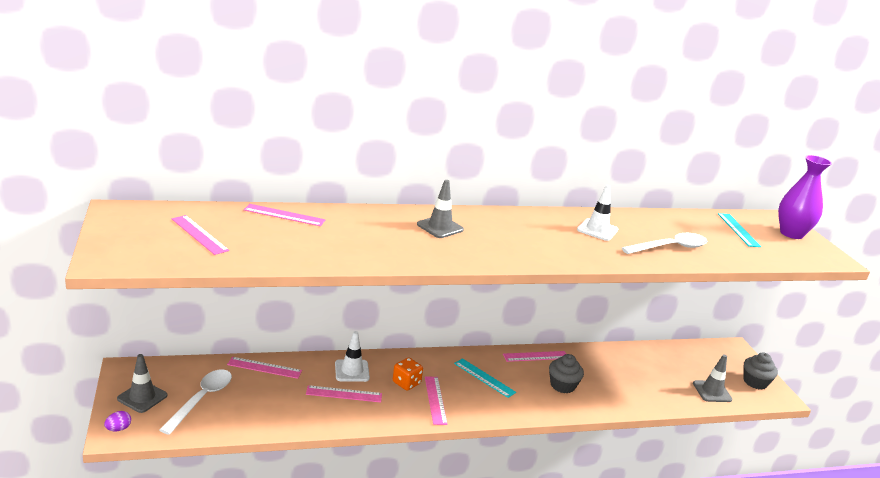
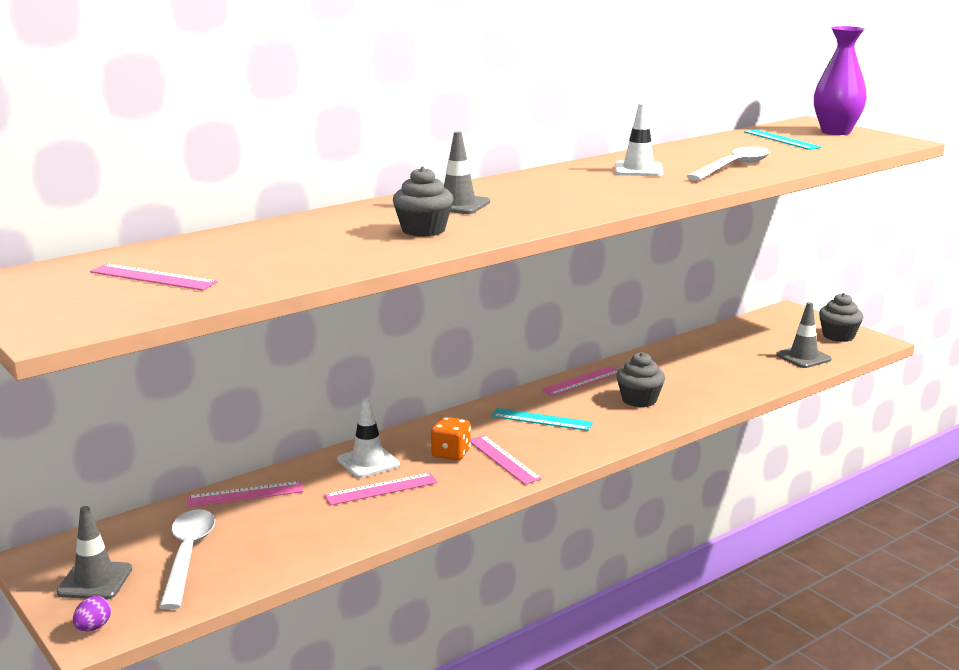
camera: 20 degrees left, 5 degrees down
pink ruler [244,204,326,226] -> none
none -> grey cupcake [393,167,453,237]

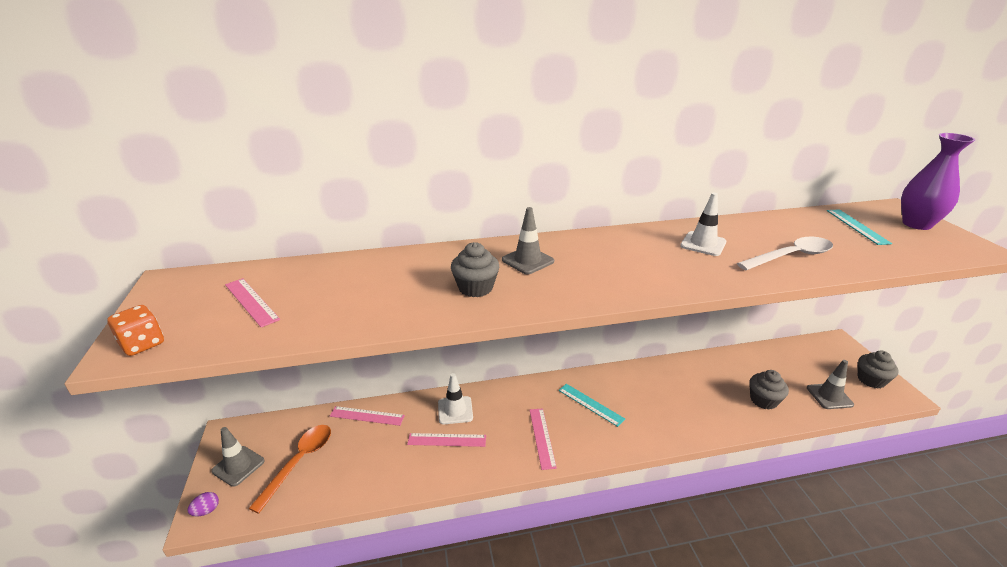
camera: 25 degrees right, 10 degrees up
white spoon [159,509,215,610] -> orange spoon [249,425,331,514]
orange dice [431,417,471,461] -> orange dice moved to [107,305,164,356]
pink ruler [541,366,618,396] -> none
grey cupcake [616,352,665,407] -> grey cupcake moved to [749,370,789,410]

